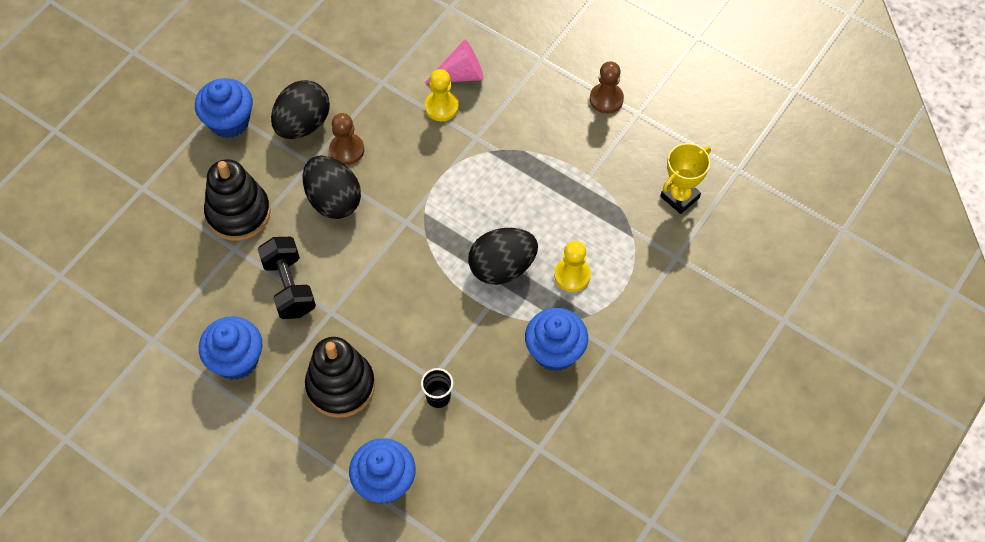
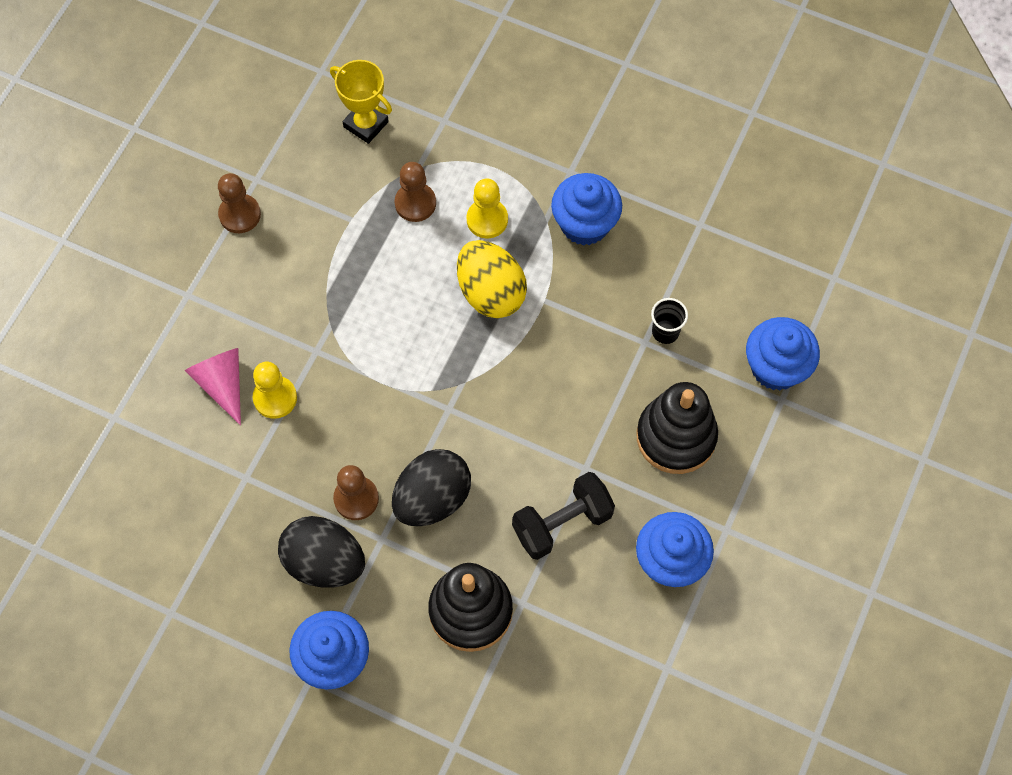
camera: 100 degrees left, 5 degrees up
black egg [468,228,538,285] -> yellow egg [457,240,527,318]
none -> brown pawn [395,162,436,222]

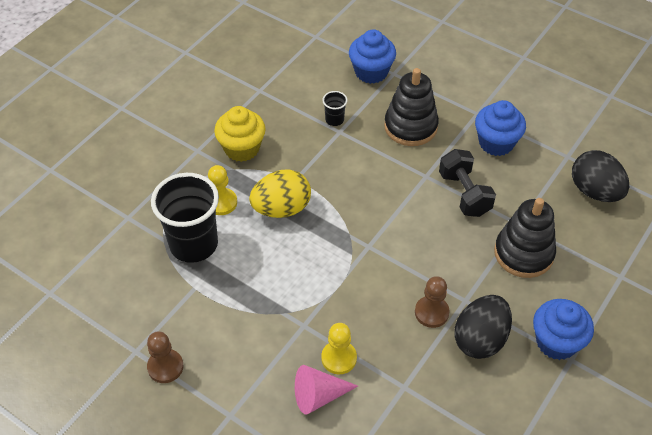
camera: 80 degrees left, 15 degrees down
yellow trophy [330,60,392,144] -> none
black egg [392,449,471,526] -> black egg moved to [572,150,629,202]
brown pawn [395,162,436,222] -> black cup [151,173,219,263]
blue cupcake [551,173,622,246] -> yellow cupcake [214,106,266,162]

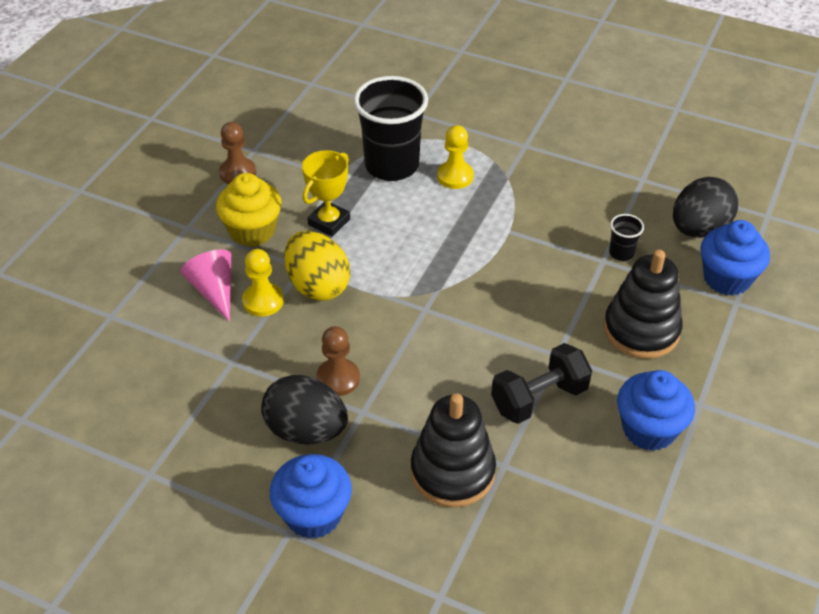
camera: 80 degrees right, 5 degrees down
yellow cupcake [214,106,266,162] -> yellow cupcake moved to [216,173,282,247]
yellow egg [249,170,311,218] -> yellow egg moved to [284,231,350,301]
black egg [572,150,629,202] -> black egg moved to [673,177,738,238]
none -> yellow trophy [302,150,350,237]

